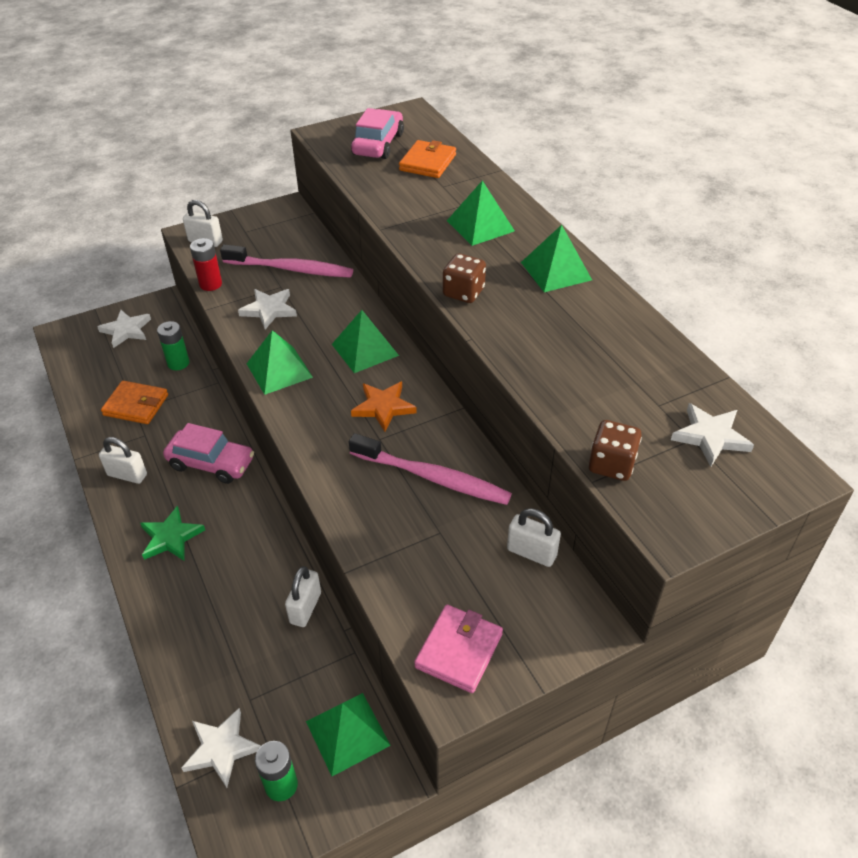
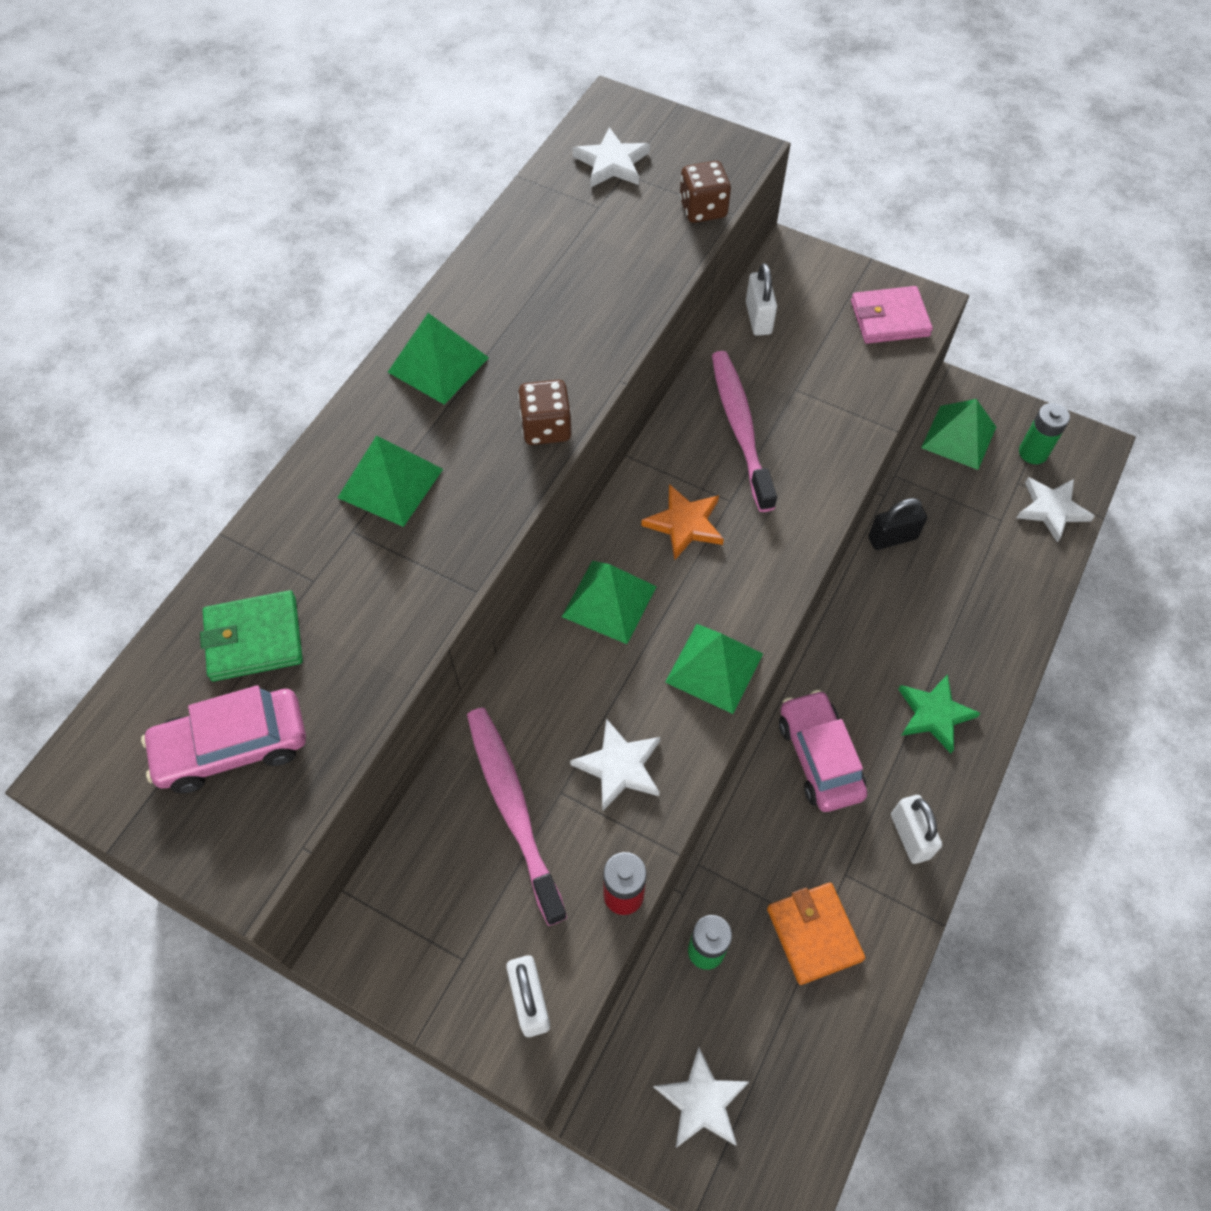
camera: 125 degrees left, 15 degrees up
white padlock [285,566,321,627] -> black padlock [868,498,927,550]
orange wallet [399,140,456,178] -> green wallet [200,590,303,681]

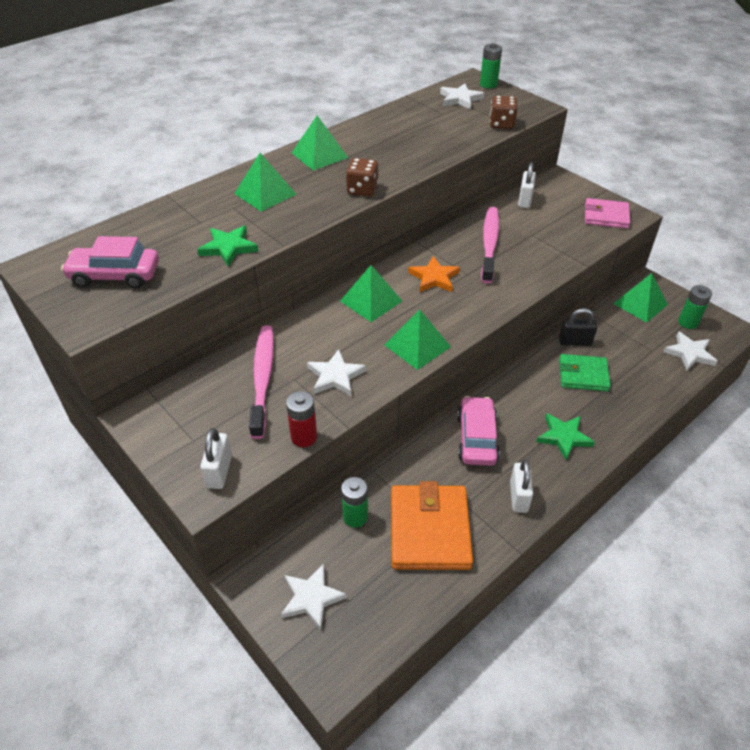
camera: 20 degrees right, 15 degrees down
green wallet [200,590,303,681] -> green wallet moved to [559,354,611,391]
orange wallet [767,882,865,985] -> orange wallet [391,481,473,570], size x1.57
none -> green star [197,226,258,267]
none -> green battery [480,43,502,89]

